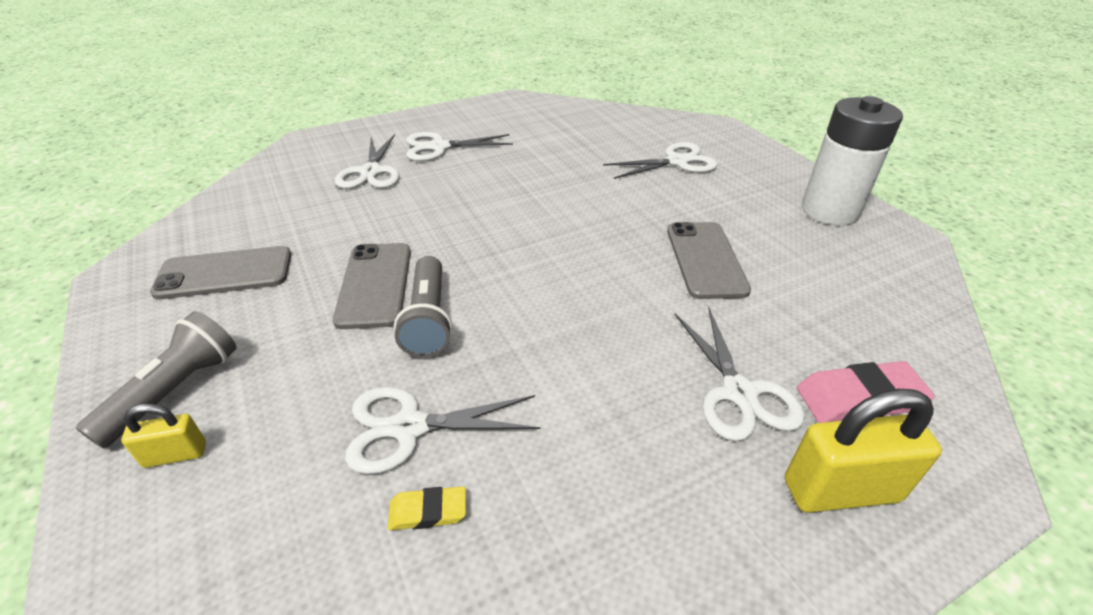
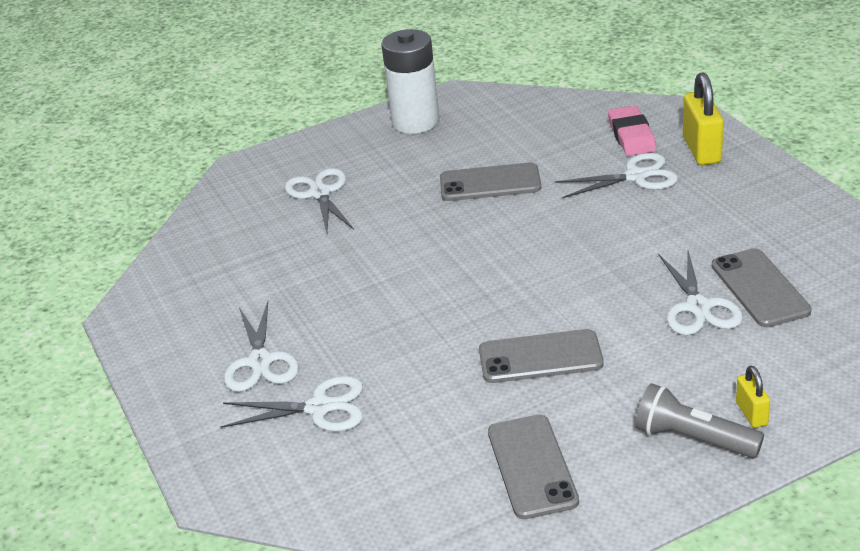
camera: 85 degrees left, 5 degrees down
yellow eraser [388,486,466,530] -> grey phone [712,248,811,327]
grey flashlight [394,256,453,357] -> none

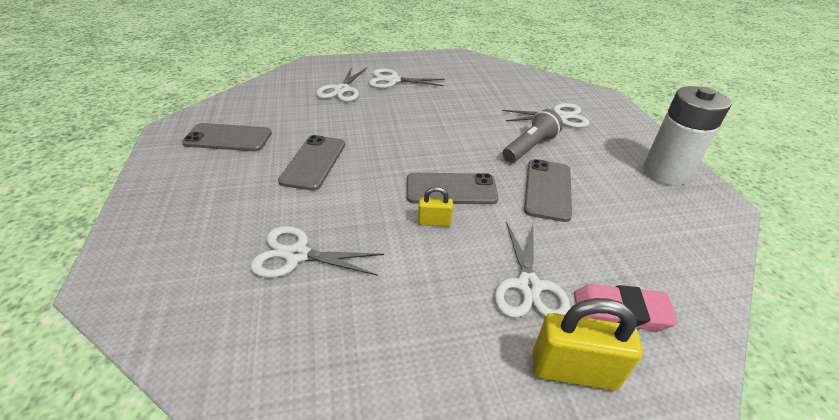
camera: 100 degrees right, 5 degrees up
grey flashlight [635,383,764,458] -> grey flashlight moved to [503,109,563,163]
grey phone [712,248,811,327] -> grey phone moved to [407,173,499,204]
yellow padlock [736,366,770,428] -> yellow padlock moved to [418,187,453,226]

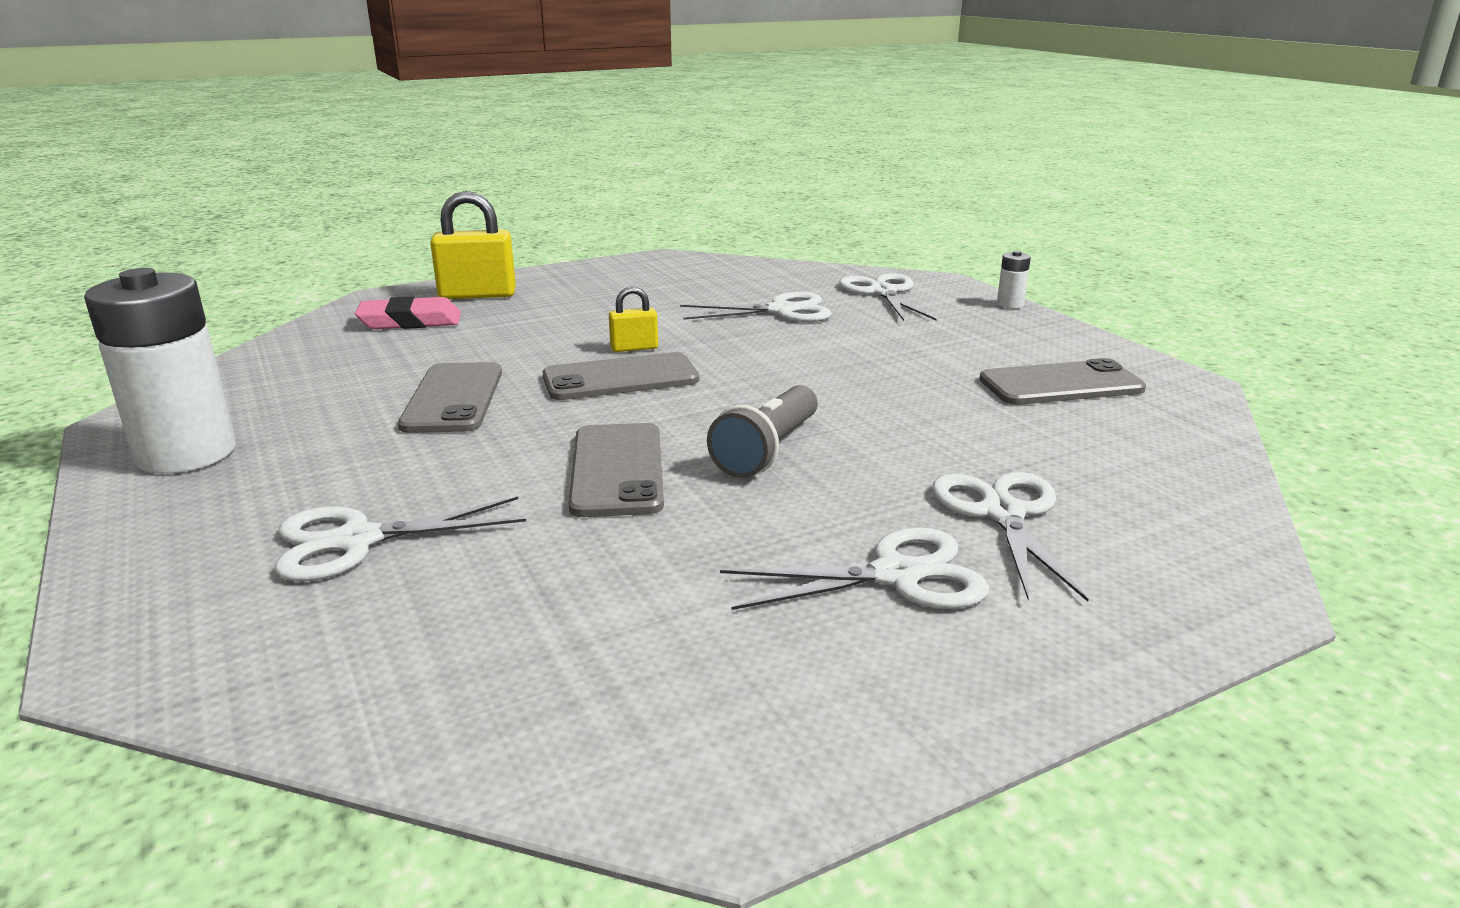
camera: 165 degrees right, 15 degrees down
grey phone [278,135,345,191] -> grey phone moved to [568,423,664,517]
white scissors [494,222,571,318] -> white scissors moved to [839,273,937,321]
grey flashlight [503,109,563,163] -> grey flashlight moved to [707,385,818,478]
none -> white battery [997,251,1031,308]

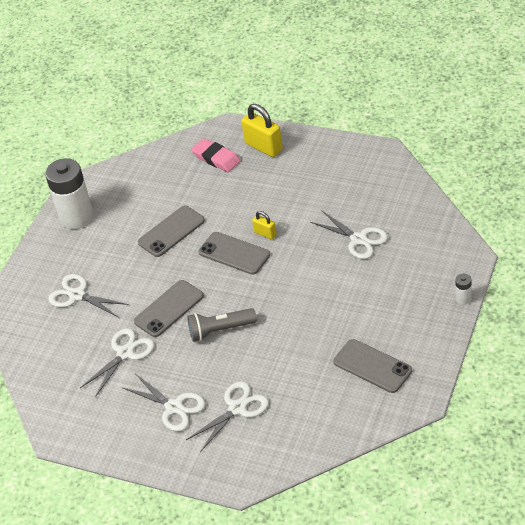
camera: 55 degrees right, 20 degrees up
white scissors [839,273,937,321] -> white scissors moved to [80,328,154,397]

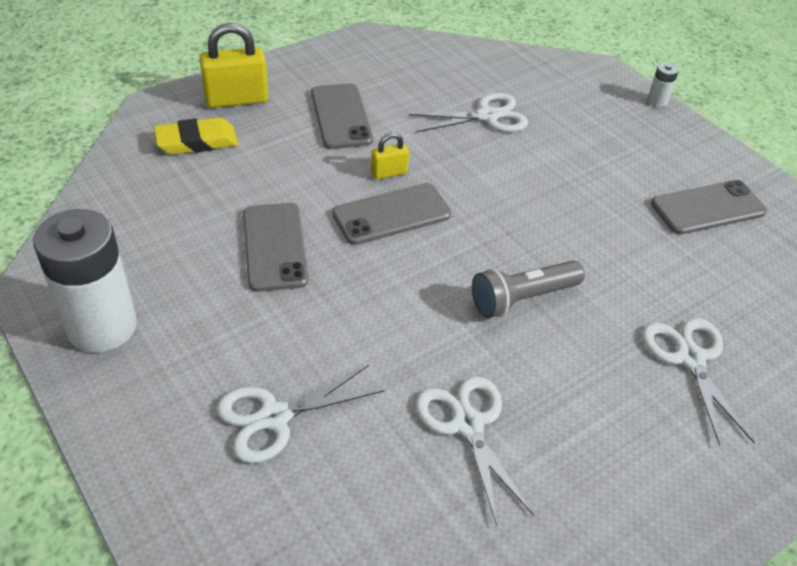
camera: 65 degrees left, 0 degrees up
white scissors [123,374,206,431] -> none
grey phone [134,280,204,337] -> grey phone moved to [311,83,373,149]
grey flashlight [187,308,257,342] -> grey flashlight turned 45 degrees clockwise [472,260,585,318]
pink eraser [191,138,241,172] -> yellow eraser [154,117,238,155]

